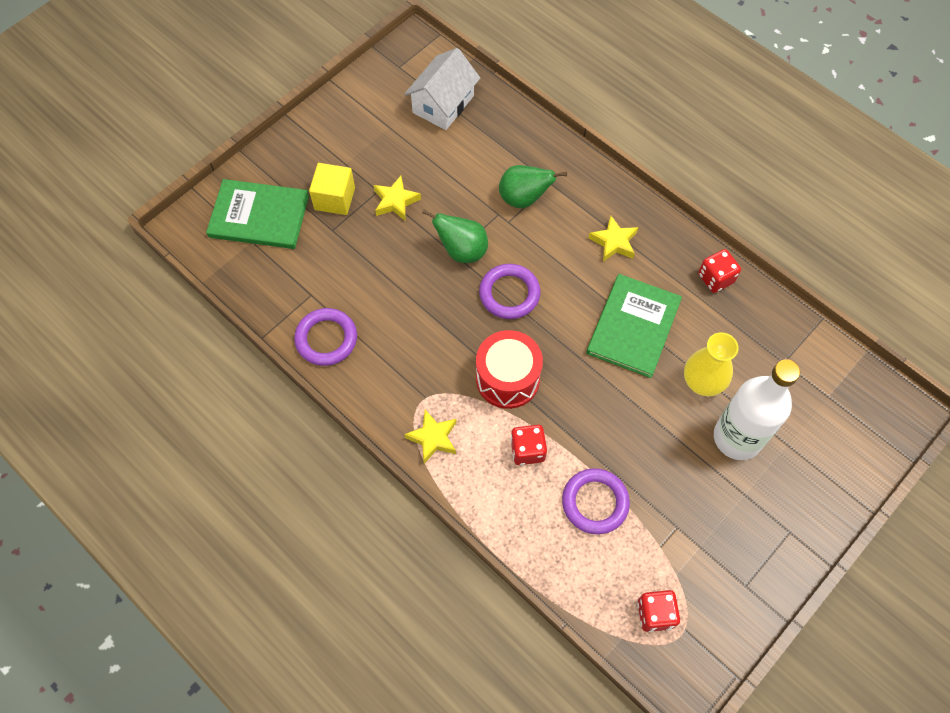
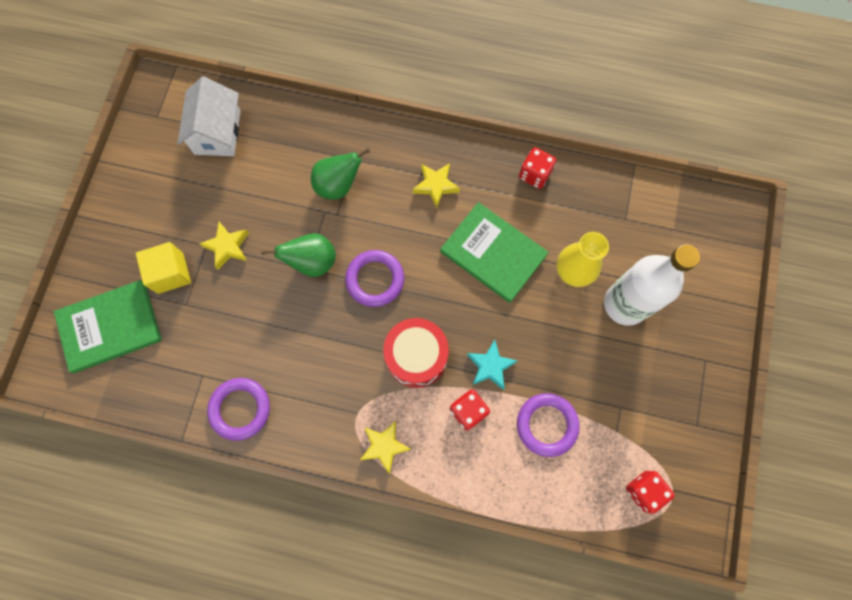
camera: 30 degrees left, 10 degrees up
green book [586,274,682,378] -> green book turned 45 degrees counterclockwise [440,202,549,303]
none -> turquoise star [467,340,517,390]

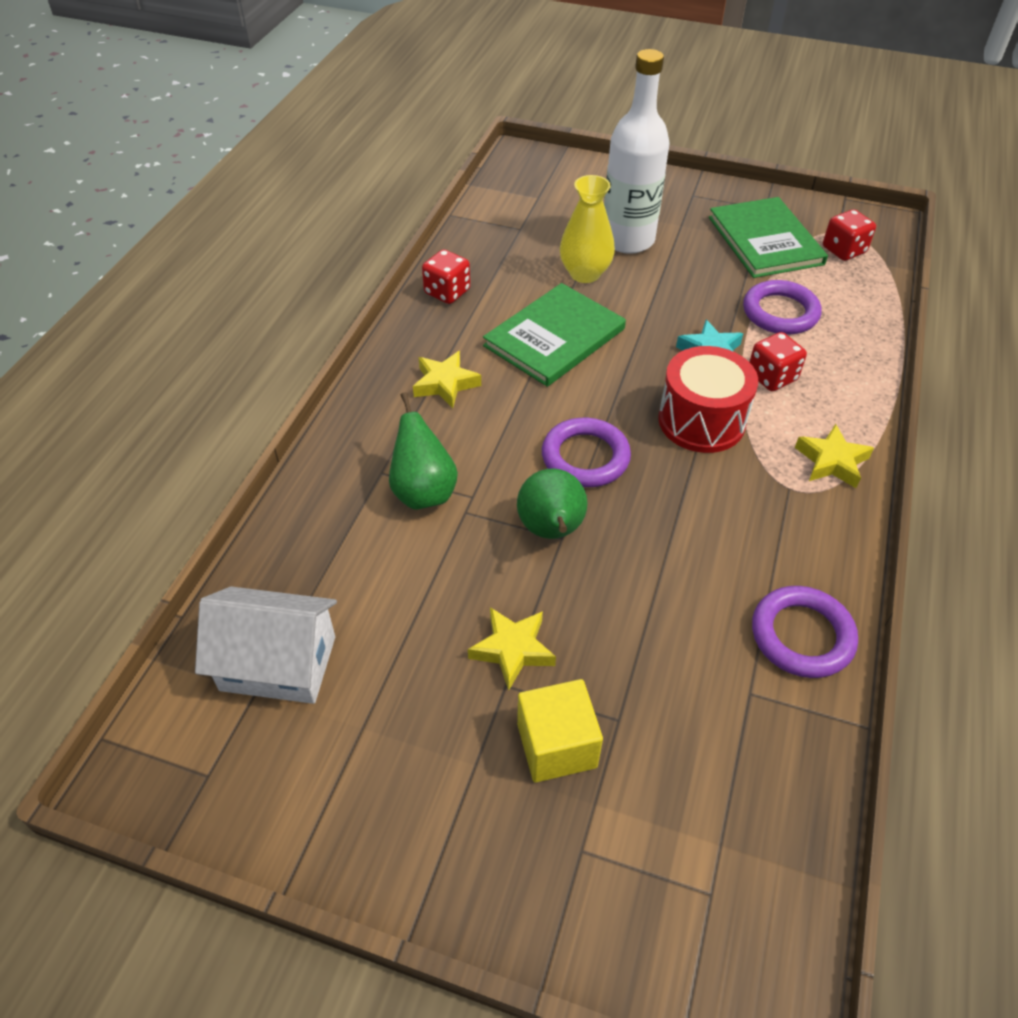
camera: 85 degrees left, 25 degrees down
green book [54,280,162,373] -> green book moved to [709,197,828,278]

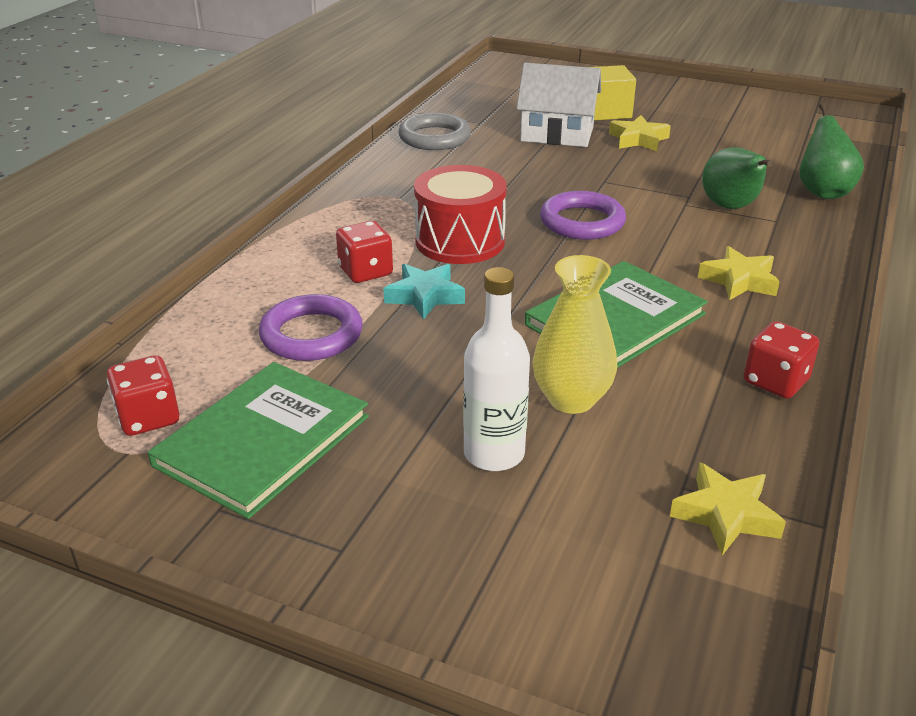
camera: 175 degrees left, 15 degrees down
white house [195,586,337,704] -> white house moved to [516,63,601,147]
green pear [517,468,588,539] -> green pear moved to [799,103,864,199]
white bottle [604,49,669,254] -> white bottle [463,267,530,471], size x0.67
green book [709,197,828,278] -> green book turned 45 degrees clockwise [148,362,369,519]
purple ring [752,586,858,678] -> grey ring [398,113,471,150]
yellow star [795,424,874,488] -> yellow star moved to [670,462,786,556]

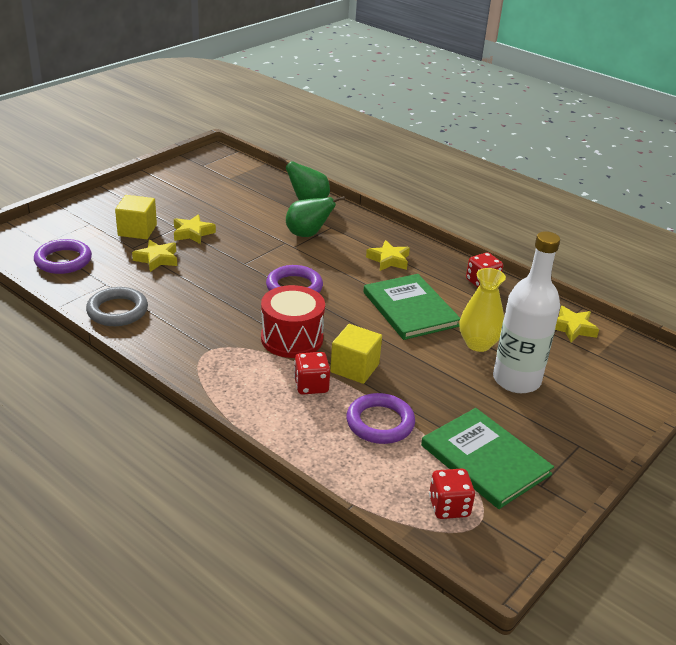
camera: 75 degrees left, 0 degrees up
turquoise star [383,264,465,320] -> yellow cube [330,324,382,384]
white bottle [463,267,530,471] -> white bottle [493,231,560,393], size x1.50
white house [516,63,601,147] -> yellow star [132,240,177,272]
none -> purple ring [34,239,92,274]

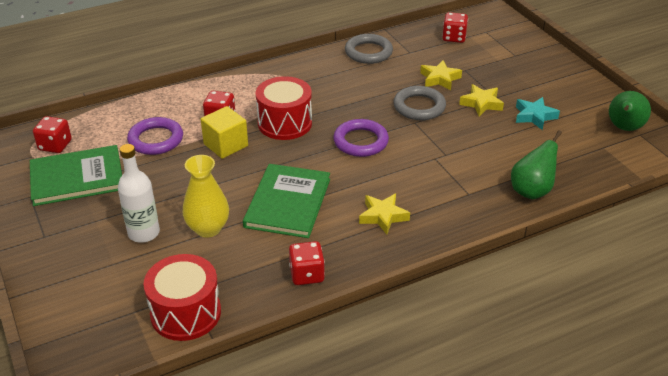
camera: 115 degrees right, 5 degrees up
purple ring [34,239,92,274] -> red dice [442,12,468,43]
yellow cube [115,195,157,239] -> none
green pear [286,196,345,237] -> green pear moved to [609,91,651,131]
green book [363,274,460,340] -> green book turned 75 degrees counterclockwise [243,164,330,238]
white bottle [493,231,560,393] -> white bottle [118,144,160,243], size x0.67
yellow star [555,306,599,342] -> red drum [143,254,221,341]
none -> grey ring [393,86,446,120]
none -> turquoise star [516,97,560,130]

